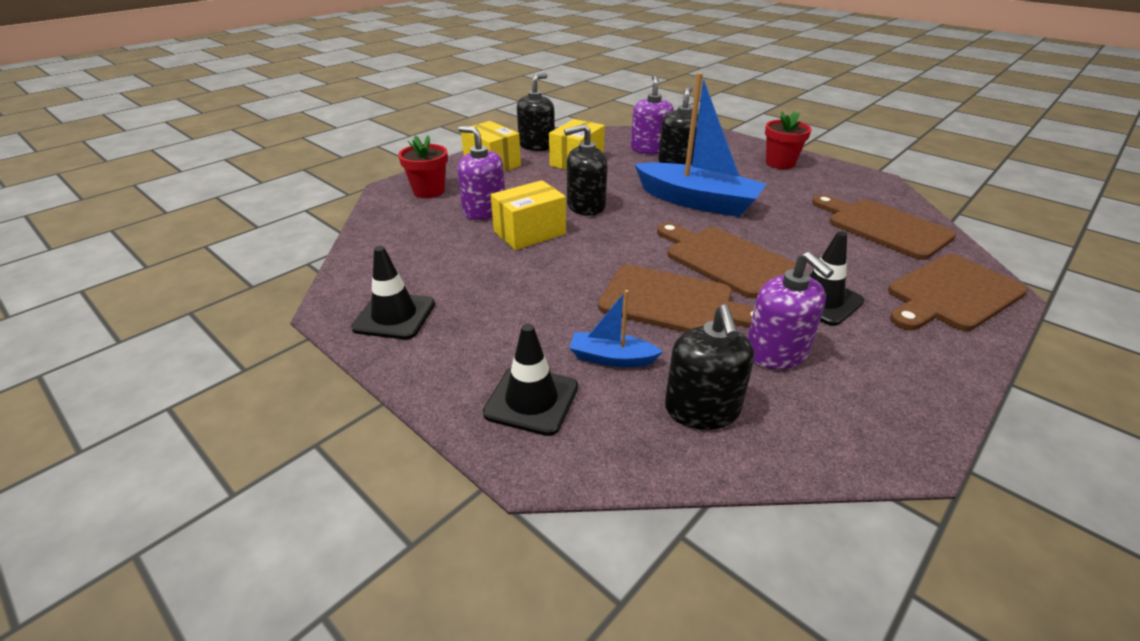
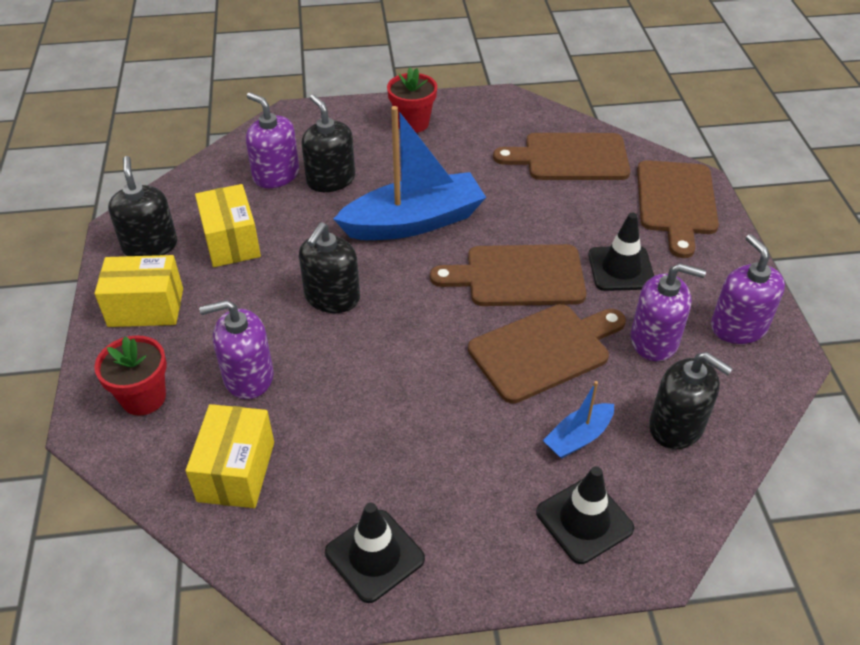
camera: 50 degrees left, 10 degrees up
yellow box [491,180,566,250] -> yellow box moved to [186,404,274,508]
none -> purple soap dispenser [711,234,785,344]

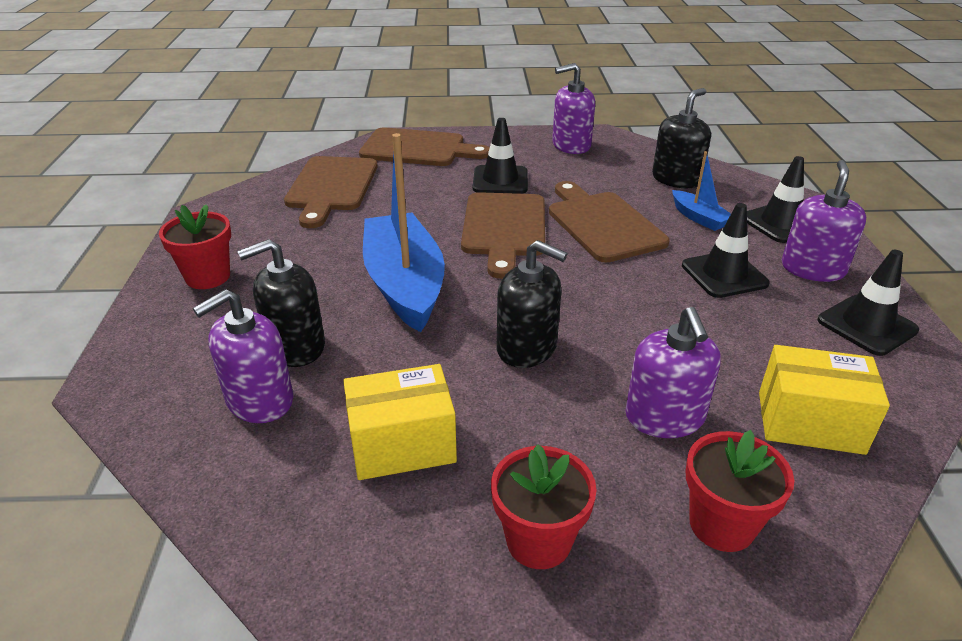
camera: 85 degrees left, 10 degrees down
yellow box [94,255,183,327] -> red flower pot [491,444,597,569]
black soap dispenser [108,156,177,256] -> none
purple soap dispenser [631,263,706,362] -> purple soap dispenser moved to [782,160,866,282]
none -> black traffic cone [682,203,770,298]

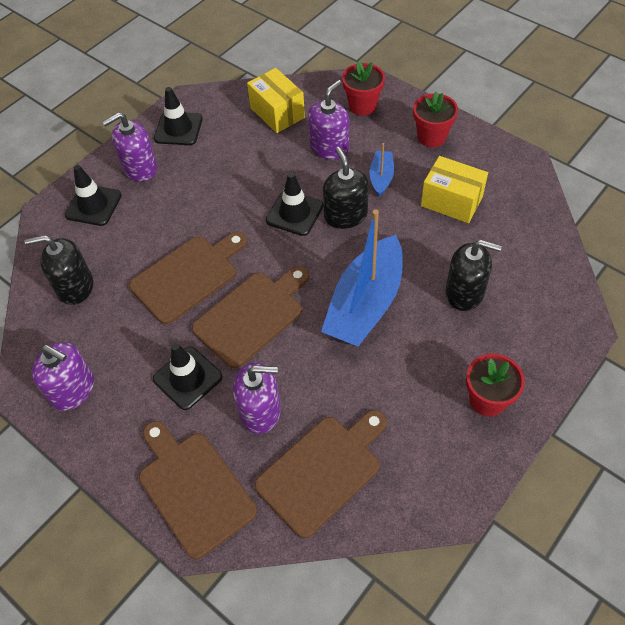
camera: 135 degrees left, 20 degrees up
purple soap dispenser [193,289,293,423] -> purple soap dispenser moved to [233,362,281,434]
brown cutting board [549,181,670,263] -> brown cutting board turned 150 degrees counterclockwise [129,232,247,325]
blue boat [672,151,731,231] -> blue boat moved to [370,143,394,197]
black traffic cone [682,203,770,298] -> black traffic cone moved to [266,172,323,236]

